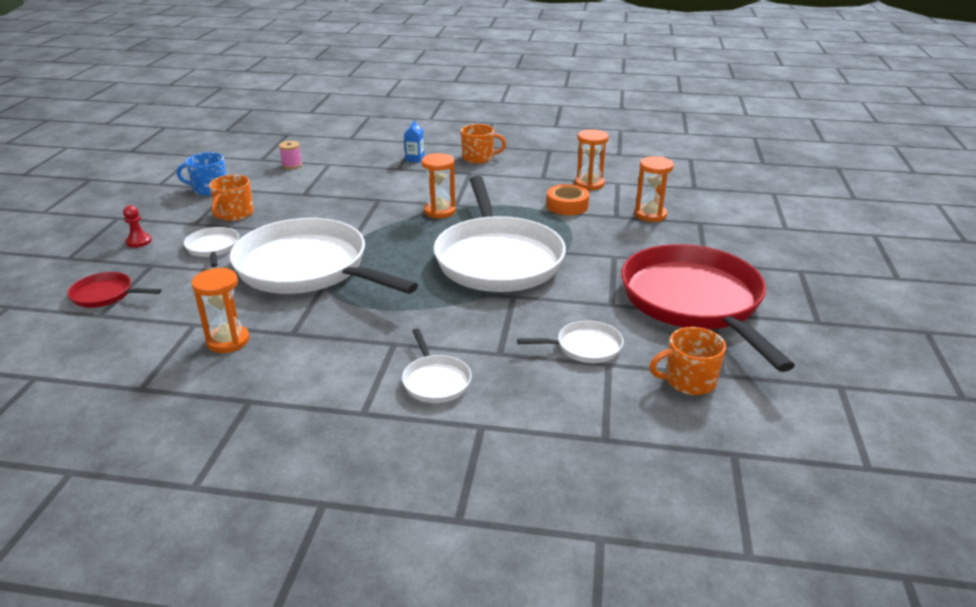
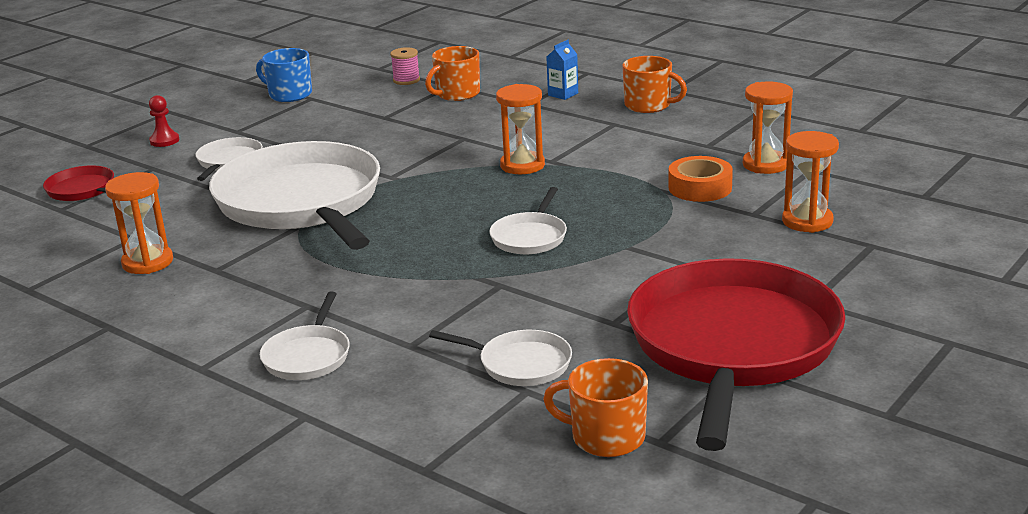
camera: 30 degrees right, 5 degrees down
orange mug [209,175,254,221] -> orange mug moved to [425,46,480,101]
white pan [434,176,566,292] -> white pan [489,187,567,254], size x0.42

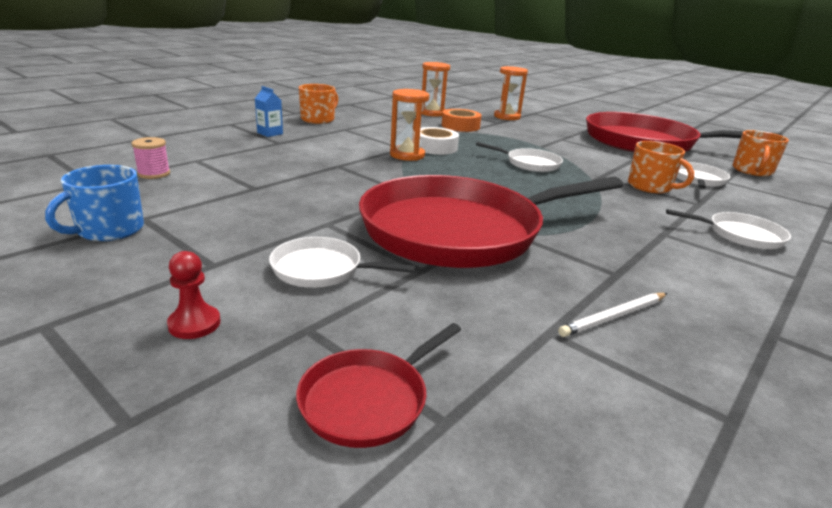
camera: 90 degrees left, 0 degrees up
orange hourglass [105,172,173,274] -> white pencil [558,293,667,337]
white pan [209,141,380,250] -> red pan [359,175,623,268]
orange mug [425,46,480,101] -> orange mug moved to [628,141,694,193]
none -> white tape [420,127,459,155]

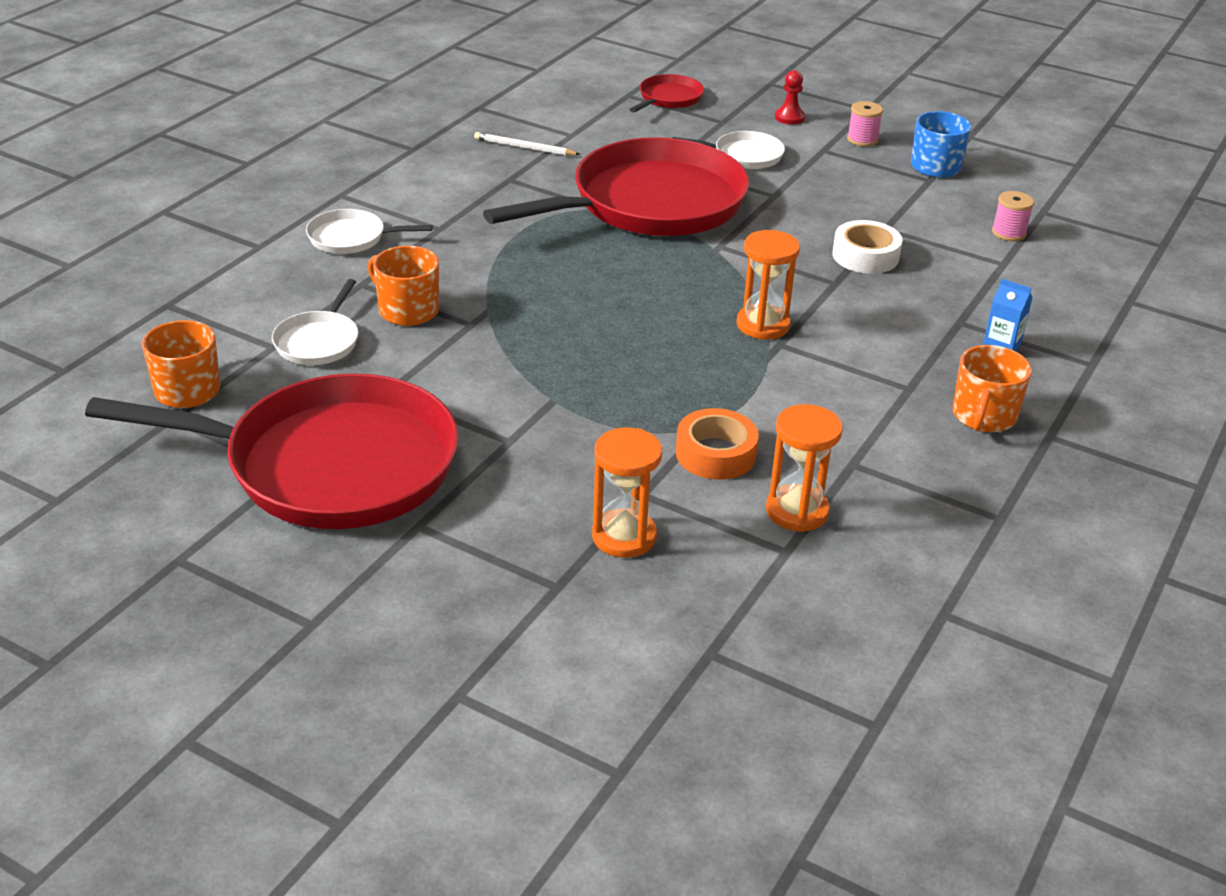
camera: 170 degrees right, 10 degrees up
white tape [420,127,459,155] -> white tape moved to [832,220,902,274]
white pan [476,142,563,172] -> none
white pencil [558,293,667,337] -> white pencil turned 120 degrees counterclockwise [474,132,581,156]
none -> pink spool [847,101,883,147]

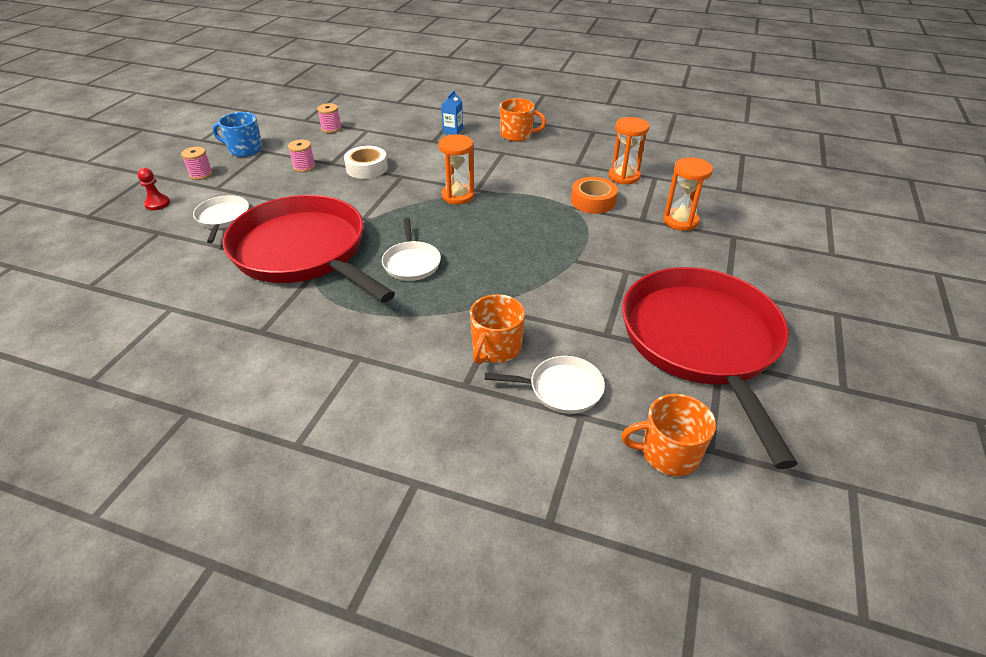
camera: 100 degrees left, 5 degrees up
white pan [306,209,433,254] -> white pan moved to [382,218,441,281]
white pencil [474,132,581,156] -> none
red pan [629,74,704,113] -> none
none -> pink spool [288,140,316,172]

